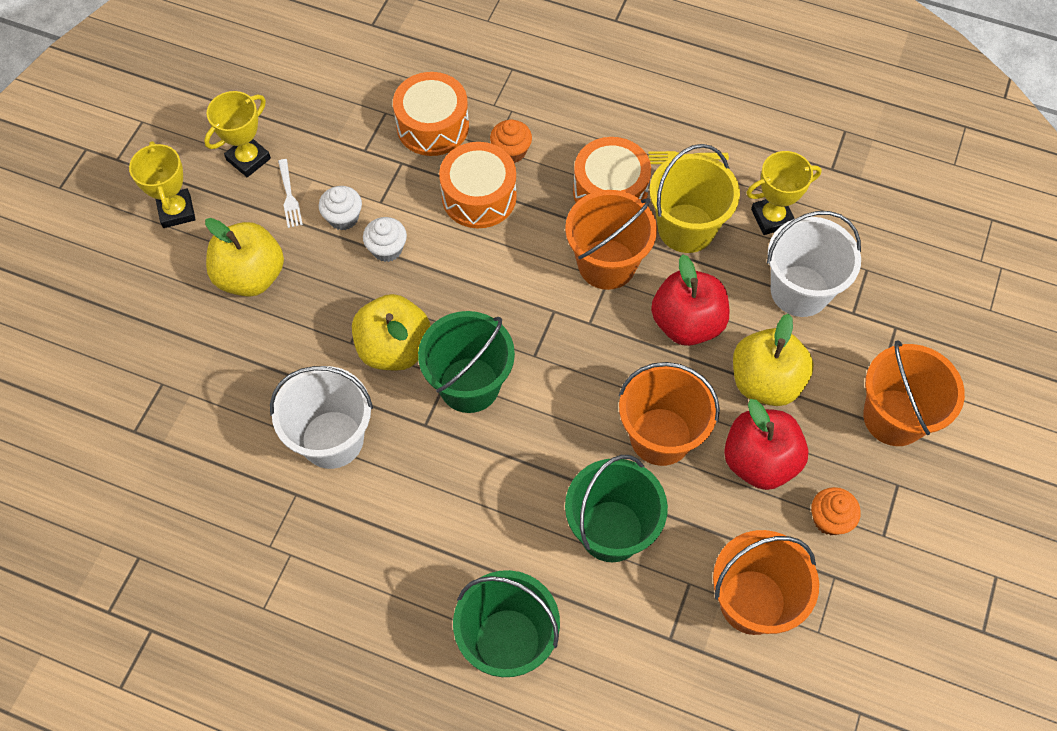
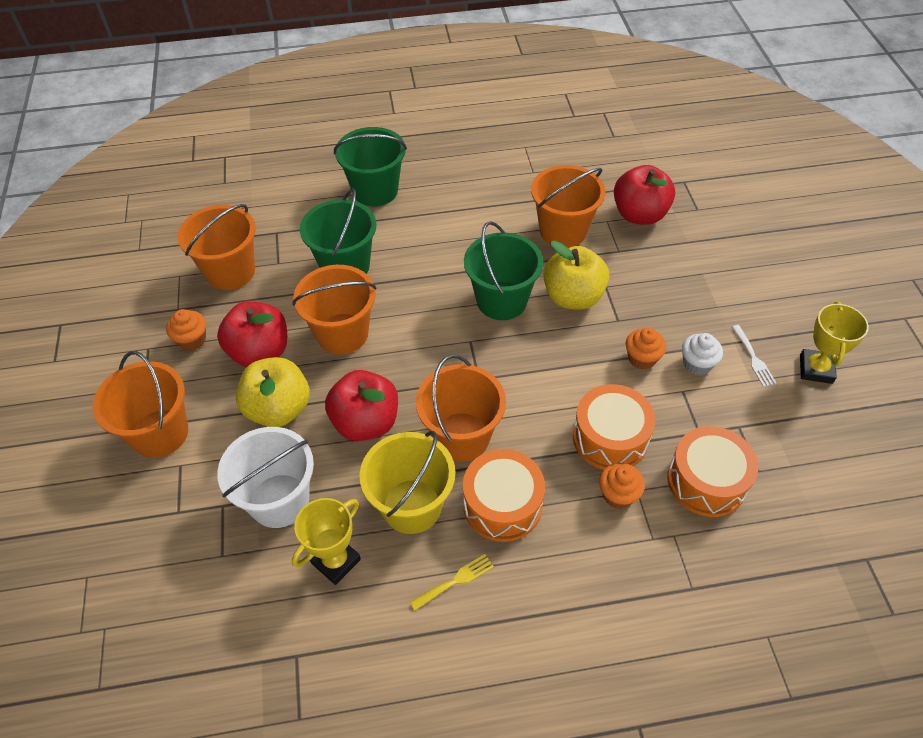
camera: 150 degrees right, 10 degrees down
yellow trophy [129,141,196,228] -> none
yellow apple [205,218,284,297] -> none
white bucket [270,366,373,469] -> orange bucket [531,165,606,248]
white fork [278,159,303,228] -> white fork turned 150 degrees counterclockwise [732,325,776,387]
white cupcake [363,217,407,262] -> orange cupcake [626,328,666,370]
none -> red apple [614,165,675,225]

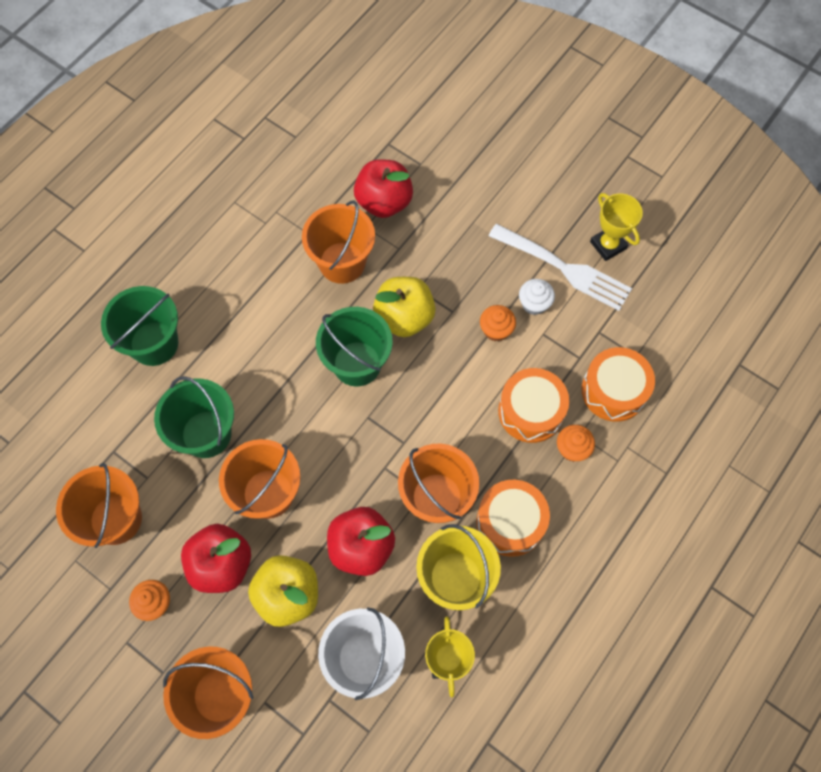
camera: 45 degrees left, 15 degrees up
yellow fork [410,554,494,611] -> none
white fork [732,325,776,387] -> white fork [489,224,632,311], size x2.27

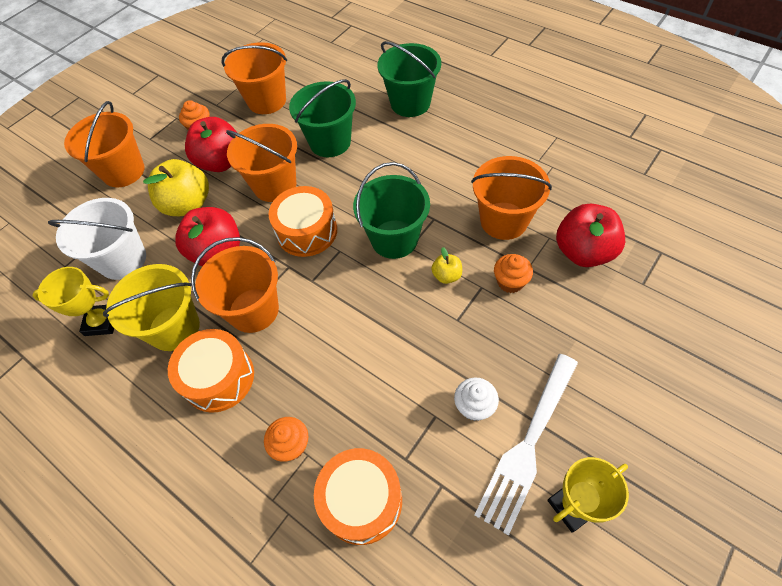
camera: 95 degrees right, 10 degrees down
yellow apple [373,277,436,337] -> yellow apple [431,247,462,284], size x0.48
orange cupcake [480,305,516,341] -> orange cupcake moved to [494,254,533,293]
orange drum [498,368,569,443] -> orange drum moved to [268,186,337,257]

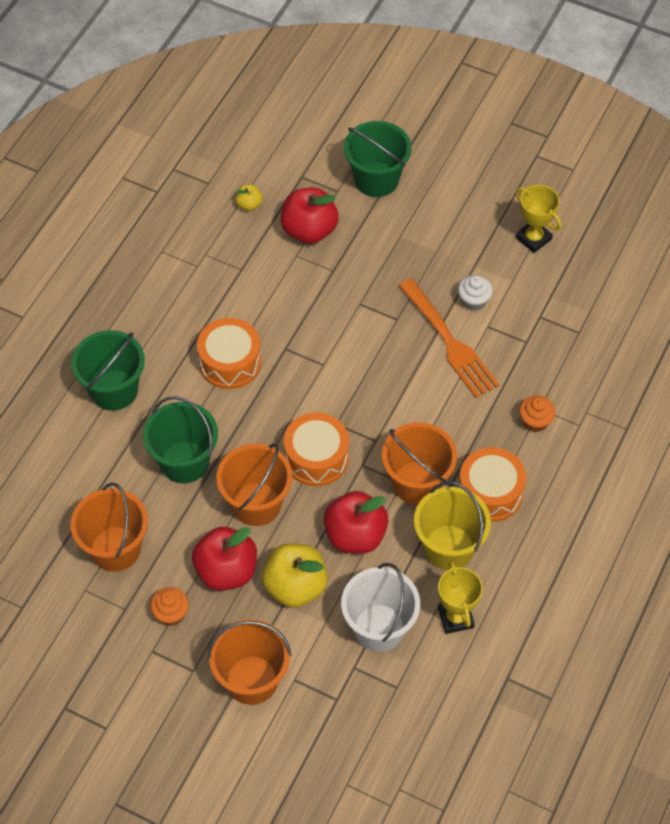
camera: 105 degrees left, 0 degrees up
orange drum [314,448,402,545] -> orange drum moved to [197,318,261,389]
green bucket [353,162,430,259] -> green bucket moved to [344,121,411,197]
yellow apple [431,247,462,284] -> yellow apple moved to [235,184,263,211]
orange bucket [471,156,552,240] -> none
white fork [474,354,578,536] -> none
orange cupcake [494,254,533,293] -> none
none -> orange fork [399,279,500,398]

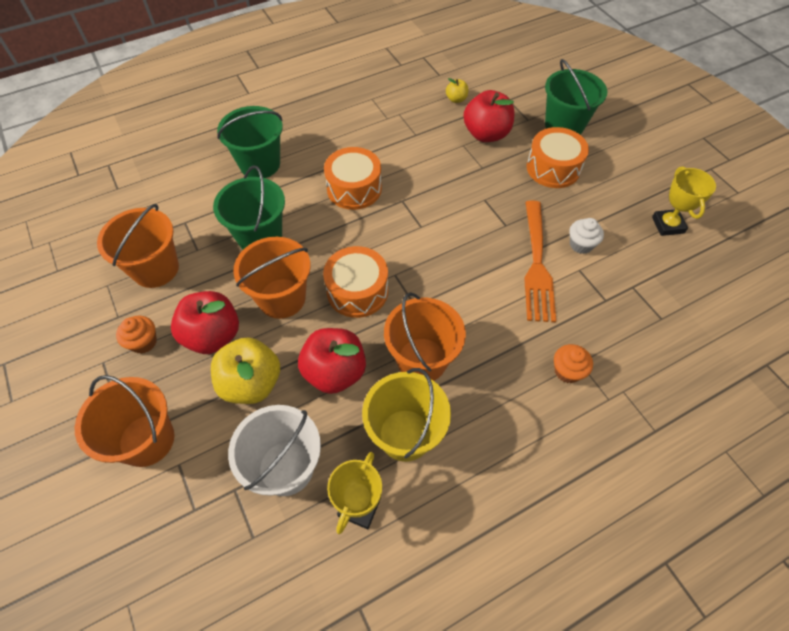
camera: 35 degrees right, 0 degrees up
orange drum [459,447,526,522] -> orange drum moved to [527,127,589,188]

